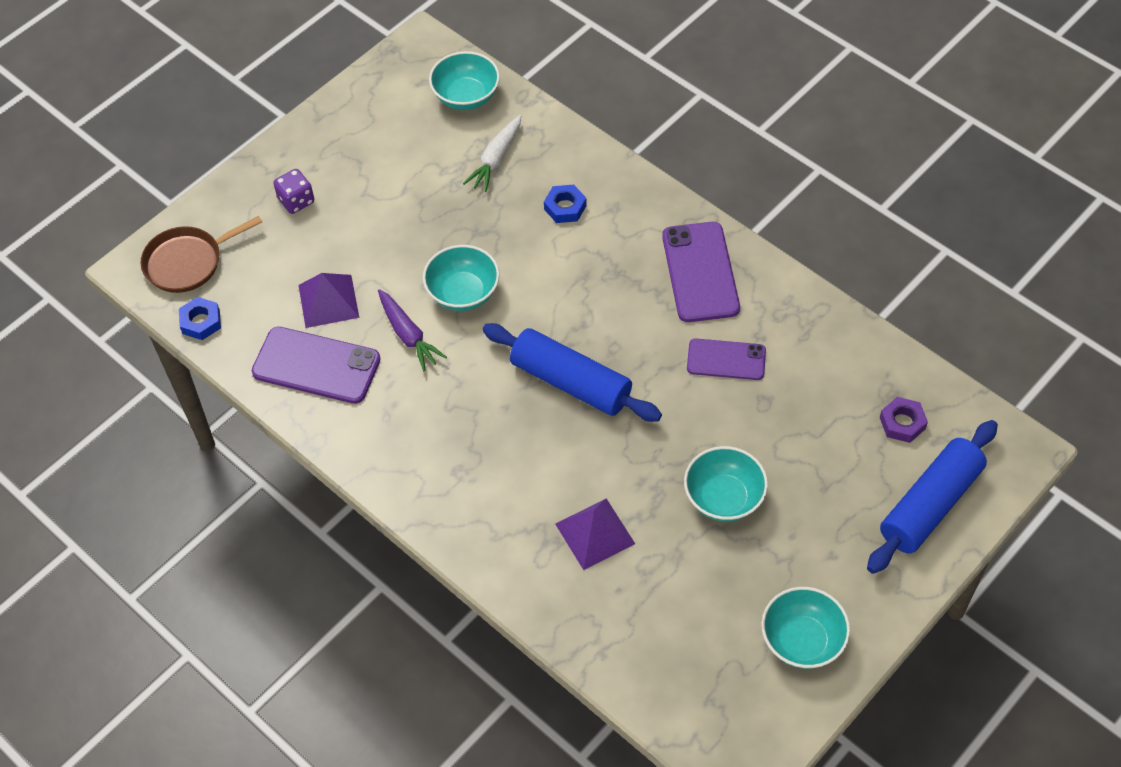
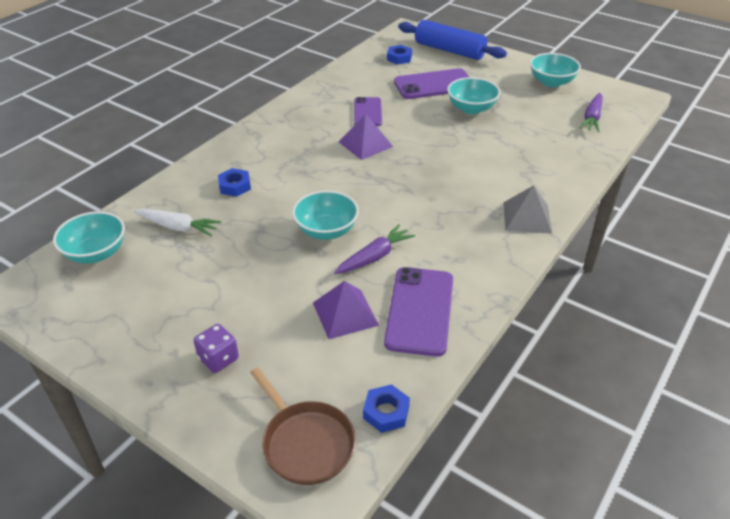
camera: 100 degrees left, 15 degrees down
blue rolling pin [483,323,662,422] -> none
purple pyramid [555,498,635,570] -> purple pyramid moved to [339,114,393,160]
purple phone [662,222,740,322] -> purple phone moved to [394,68,469,99]
purple nut [880,397,928,443] -> blue nut [387,45,412,65]
none -> grey pyramid [503,185,552,234]
none -> purple carrot [580,93,603,132]

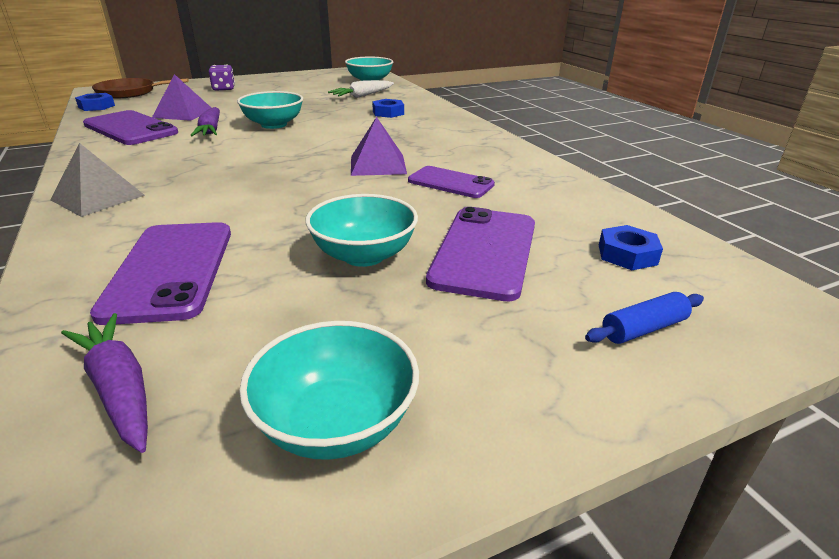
camera: 120 degrees right, 10 degrees down
blue rolling pin [398,20,507,60] -> blue rolling pin [585,292,704,344], size x0.45
none -> purple phone [90,222,231,325]

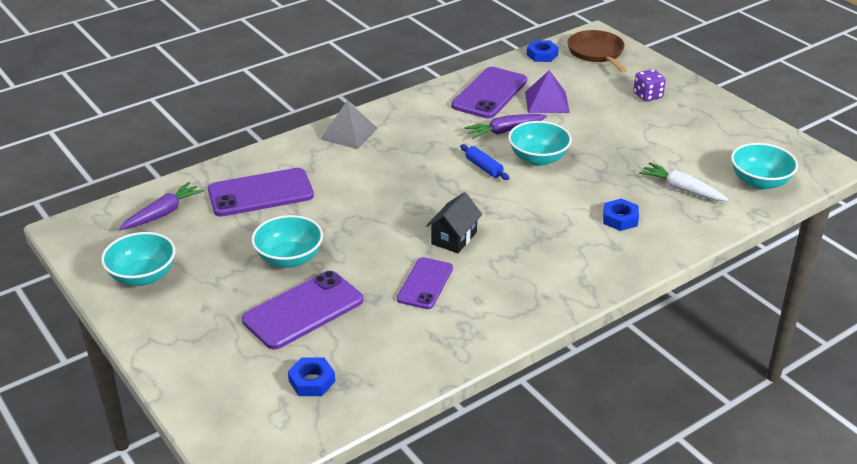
camera: 80 degrees right, 5 degrees up
purple pyramid [351,117,407,176] -> black house [426,192,482,253]
purple phone [426,207,535,301] -> purple phone turned 45 degrees counterclockwise [242,271,363,350]
blue rolling pin [585,292,704,344] -> blue rolling pin moved to [460,144,509,180]

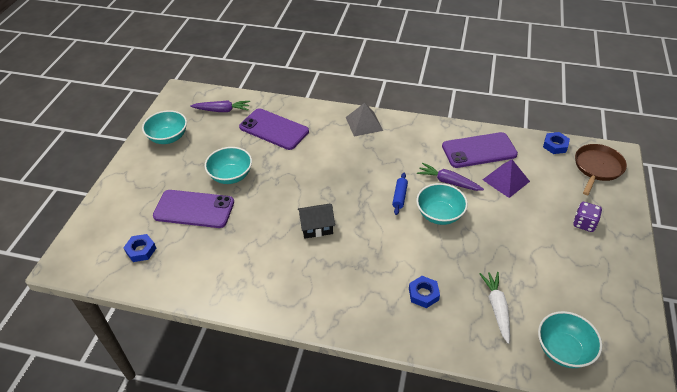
camera: 50 degrees right, 10 degrees up
purple phone [397,257,453,309] -> none

